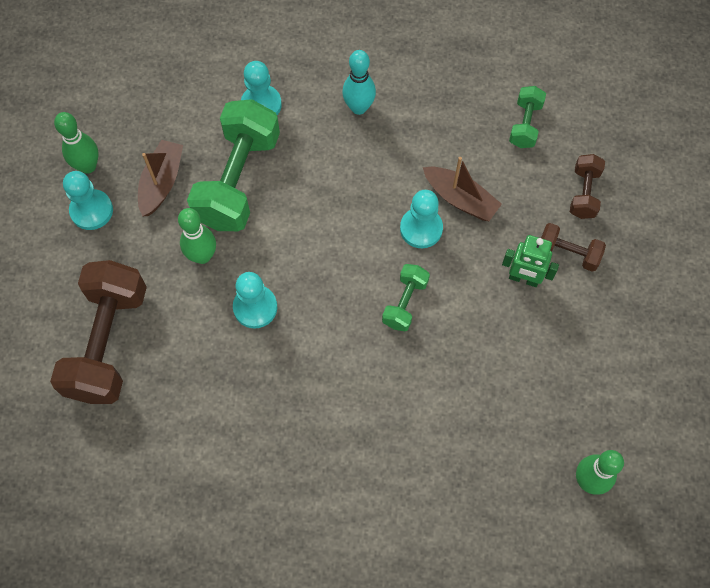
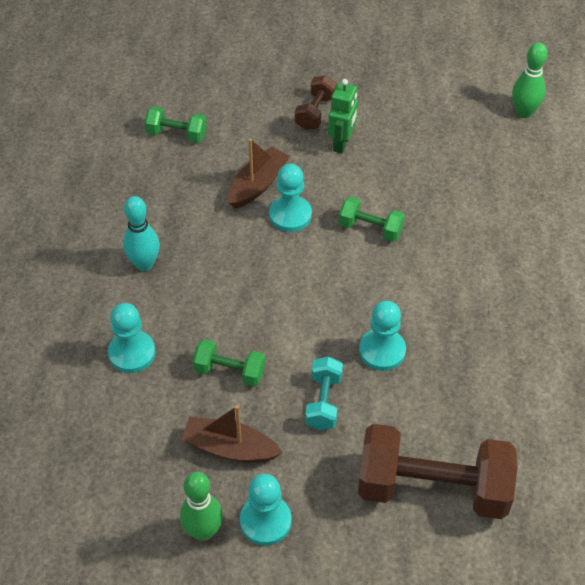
camera: 90 degrees left, 15 degrees down
green bowling pin [178,208,216,264] -> turquoise dumbbell [305,356,343,430]
green dumbbell [187,99,280,231] -> green dumbbell [193,339,265,387], size x0.49
brown dumbbell [570,154,605,219] -> none

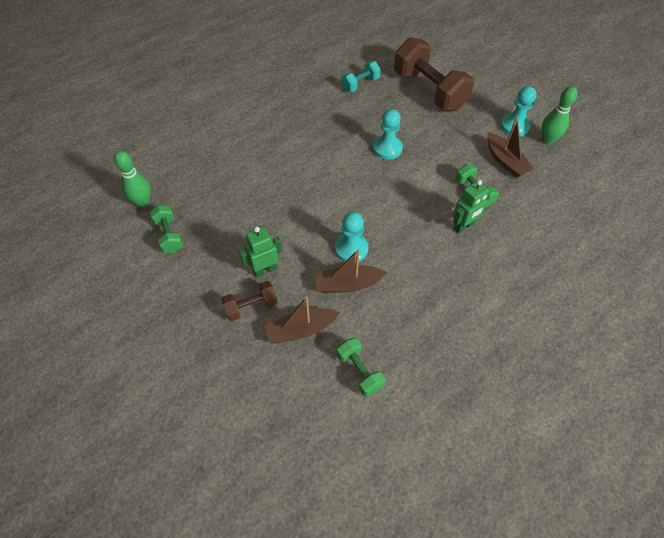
camera: 135 degrees left, 5 degrees up
turquoise pawn [108,303,156,373] -> none
turquoise bowling pin [123,196,160,271] -> none
turquoise dumbbell [305,356,343,430] -> turquoise dumbbell moved to [341,61,381,92]
green dumbbell [339,196,405,242] -> green dumbbell moved to [150,205,183,253]
none -> brown boat [264,296,340,344]
none -> green robot [453,180,490,234]

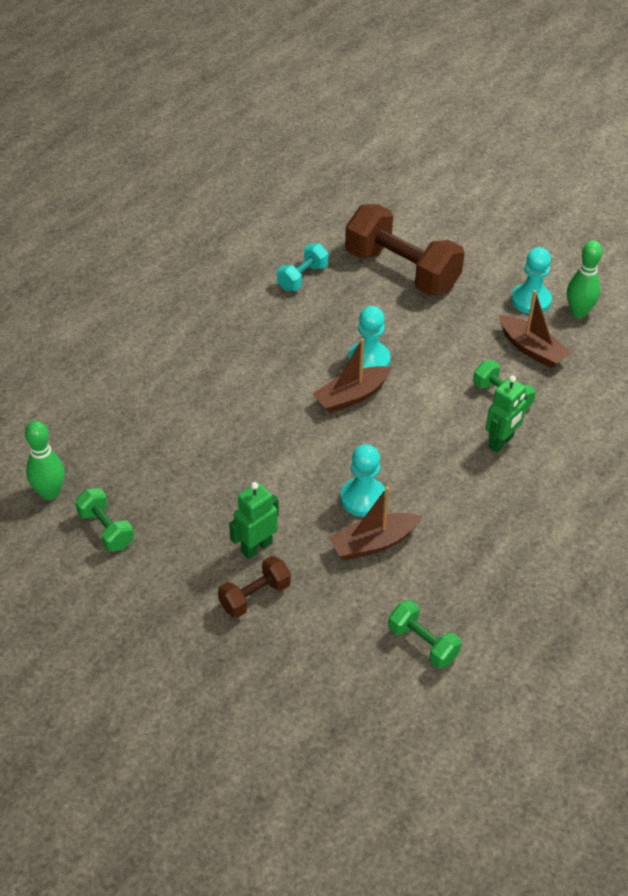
camera: 15 degrees left, 10 degrees down
brown boat [264,296,340,344] -> brown boat moved to [313,338,392,413]

